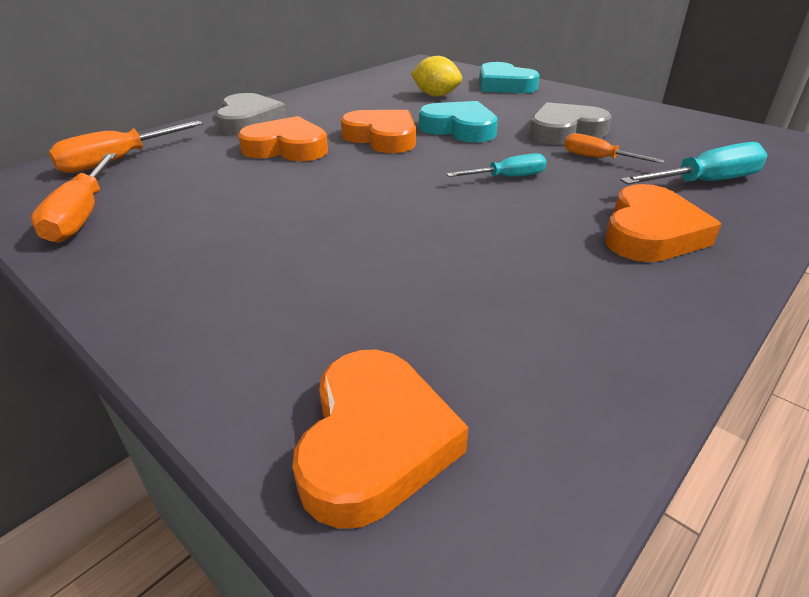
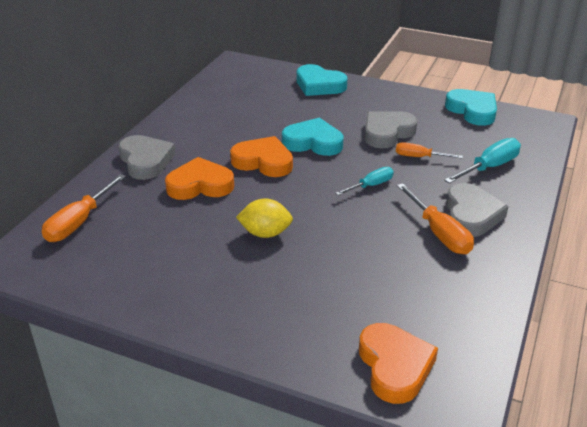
camera: 20 degrees left, 0 degrees up
orange screwdriver [30,153,117,243] -> orange screwdriver moved to [397,183,474,254]
yellow lemon [411,56,462,97] -> yellow lemon moved to [236,198,293,238]
orange heart [605,184,721,262] -> grey heart [446,183,509,237]
none -> turquoise heart [445,89,497,126]

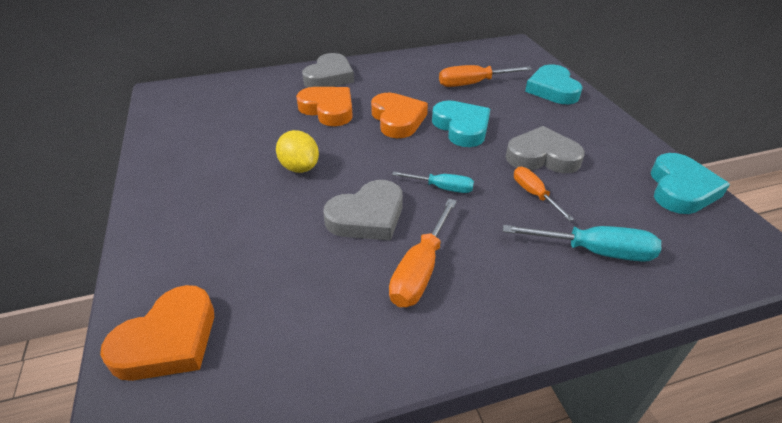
camera: 50 degrees right, 5 degrees up
orange screwdriver [42,174,126,242] -> orange screwdriver moved to [439,65,532,87]
grey heart [446,183,509,237] -> grey heart moved to [323,180,403,241]

